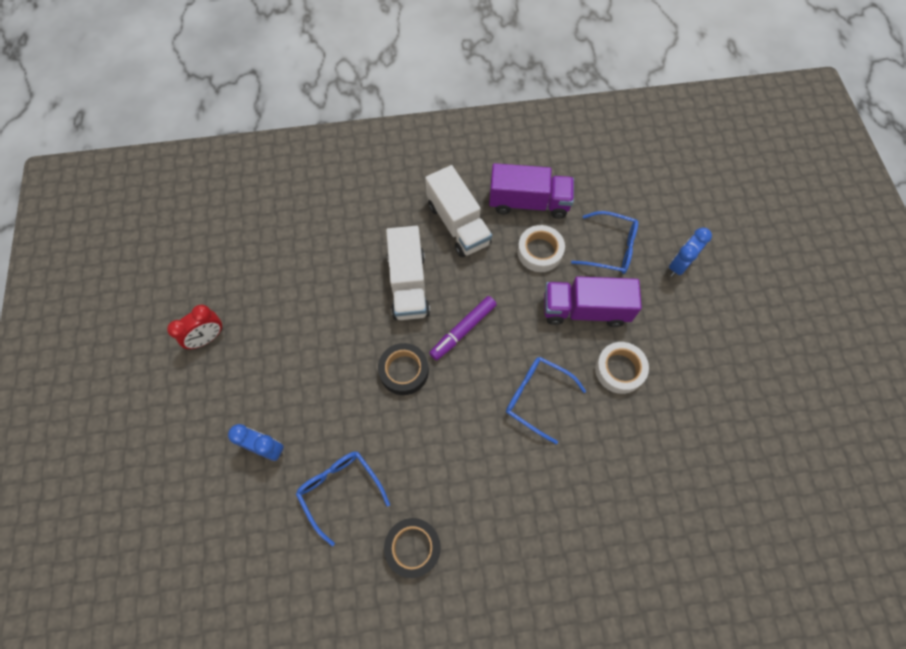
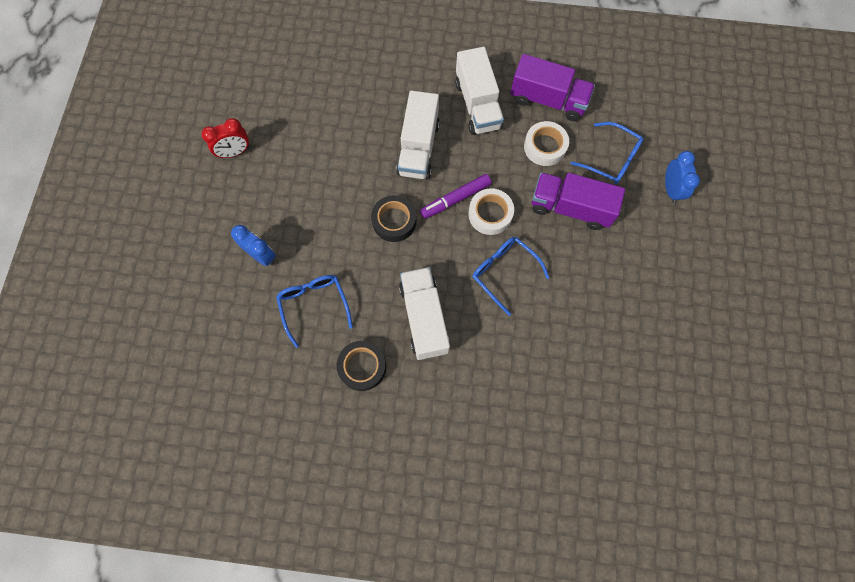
camera: 15 degrees right, 5 degrees up
white tape [595,342,649,394] -> white tape moved to [468,188,514,235]
blue clock [669,228,712,277] -> blue clock turned 120 degrees clockwise [665,151,700,203]
none -> white truck [399,267,450,360]

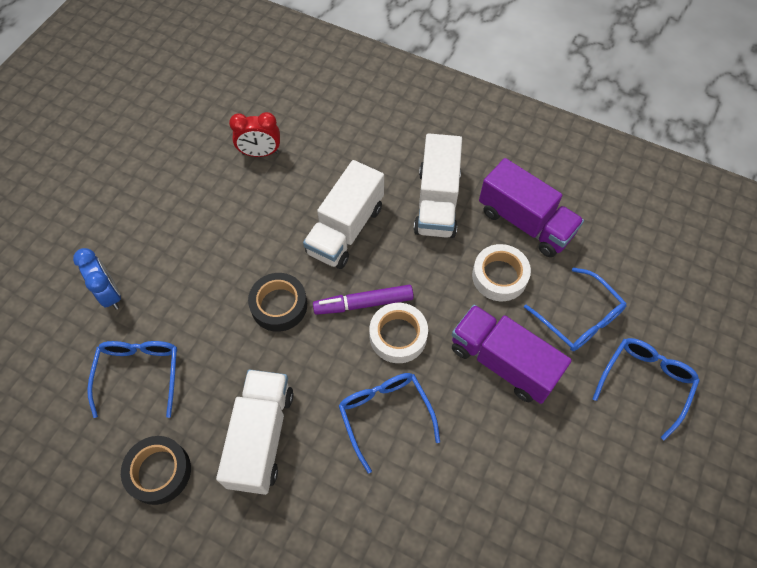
camera: 20 degrees right, 10 degrees down
red clock [201,118,250,158] -> red clock moved to [229,112,280,157]
blue clock [665,151,700,203] -> blue glasses [593,338,700,441]

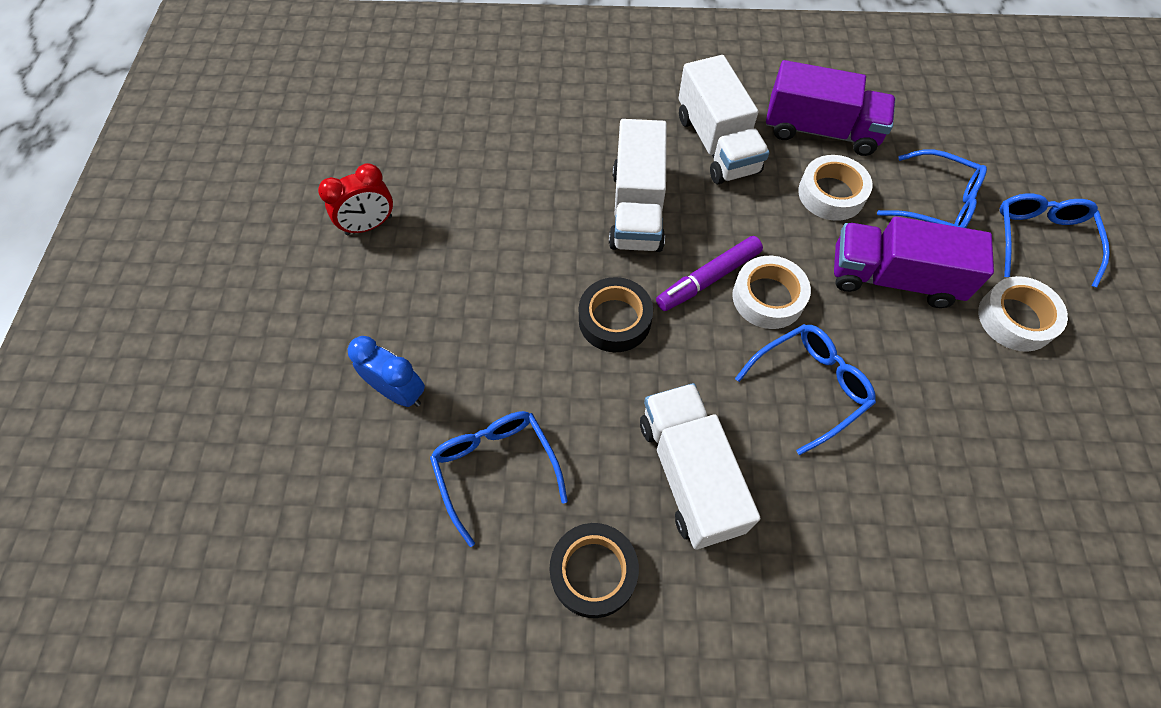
camera: 25 degrees left, 0 degrees up
red clock [229,112,280,157] -> red clock moved to [318,163,393,235]
blue glasses [339,373,440,474] -> blue glasses turned 105 degrees clockwise [735,324,876,455]
none -> white tape [978,276,1068,352]

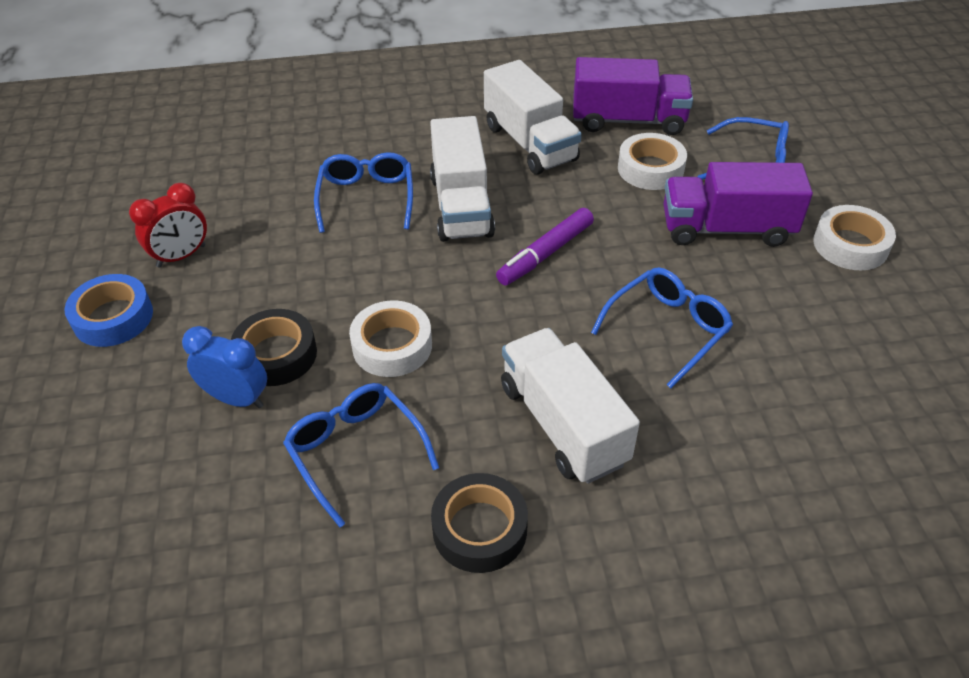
camera: 10 degrees left, 15 degrees down
black tape [579,277,653,352] -> black tape moved to [231,309,317,386]
white tape [732,256,811,329] -> white tape moved to [349,300,432,377]
blue glasses [1000,193,1110,287] -> blue glasses moved to [314,152,413,233]
none -> blue tape [64,274,153,347]

